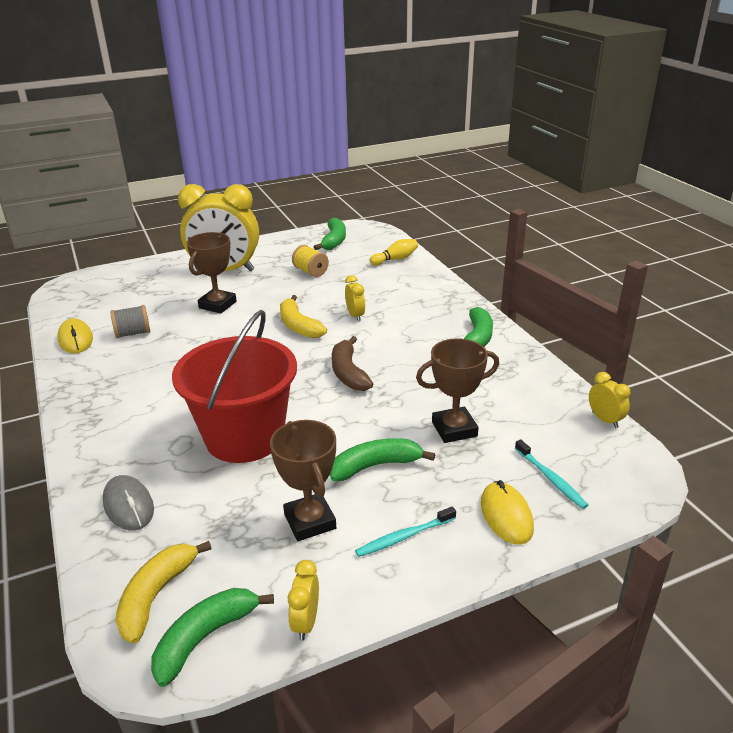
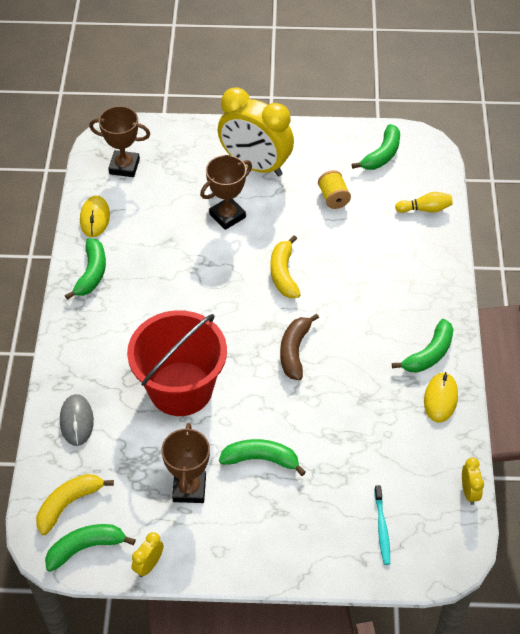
camera: 25 degrees right, 20 degrees up
grey spool [110,305,150,338] -> none
yellow clock [345,275,365,321] -> none
turquoise toothbrush [355,507,456,557] -> none
brown trophy [416,338,499,443] -> brown trophy moved to [89,106,150,177]
yellow mouse [481,480,534,545] -> yellow mouse moved to [424,372,458,422]
none -> green banana [65,238,106,300]

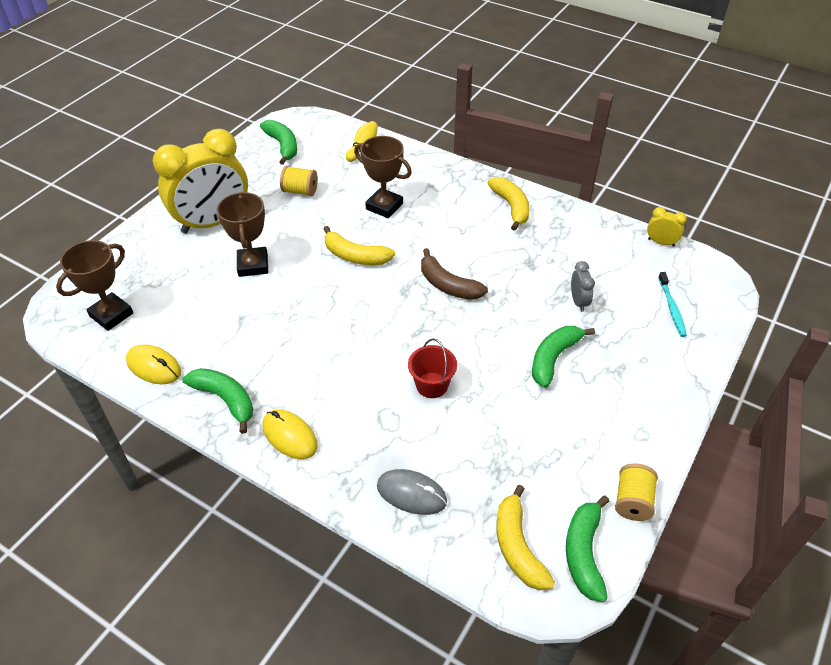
camera: 60 degrees left, 5 degrees down
red bucket [127,310,227,416] -> red bucket [408,338,457,398], size x0.44
yellow clock [132,532,164,577] -> yellow spool [615,463,658,521]
brown trophy [161,423,210,503] -> brown trophy moved to [354,136,412,218]
turquoise toothbrush [374,485,390,565] -> turquoise toothbrush turned 60 degrees clockwise [658,272,687,337]
green banana [392,319,454,373] -> yellow banana [488,177,530,231]
yellow mouse [424,372,458,422] -> yellow mouse moved to [263,409,318,459]
none -> grey clock [571,261,595,312]

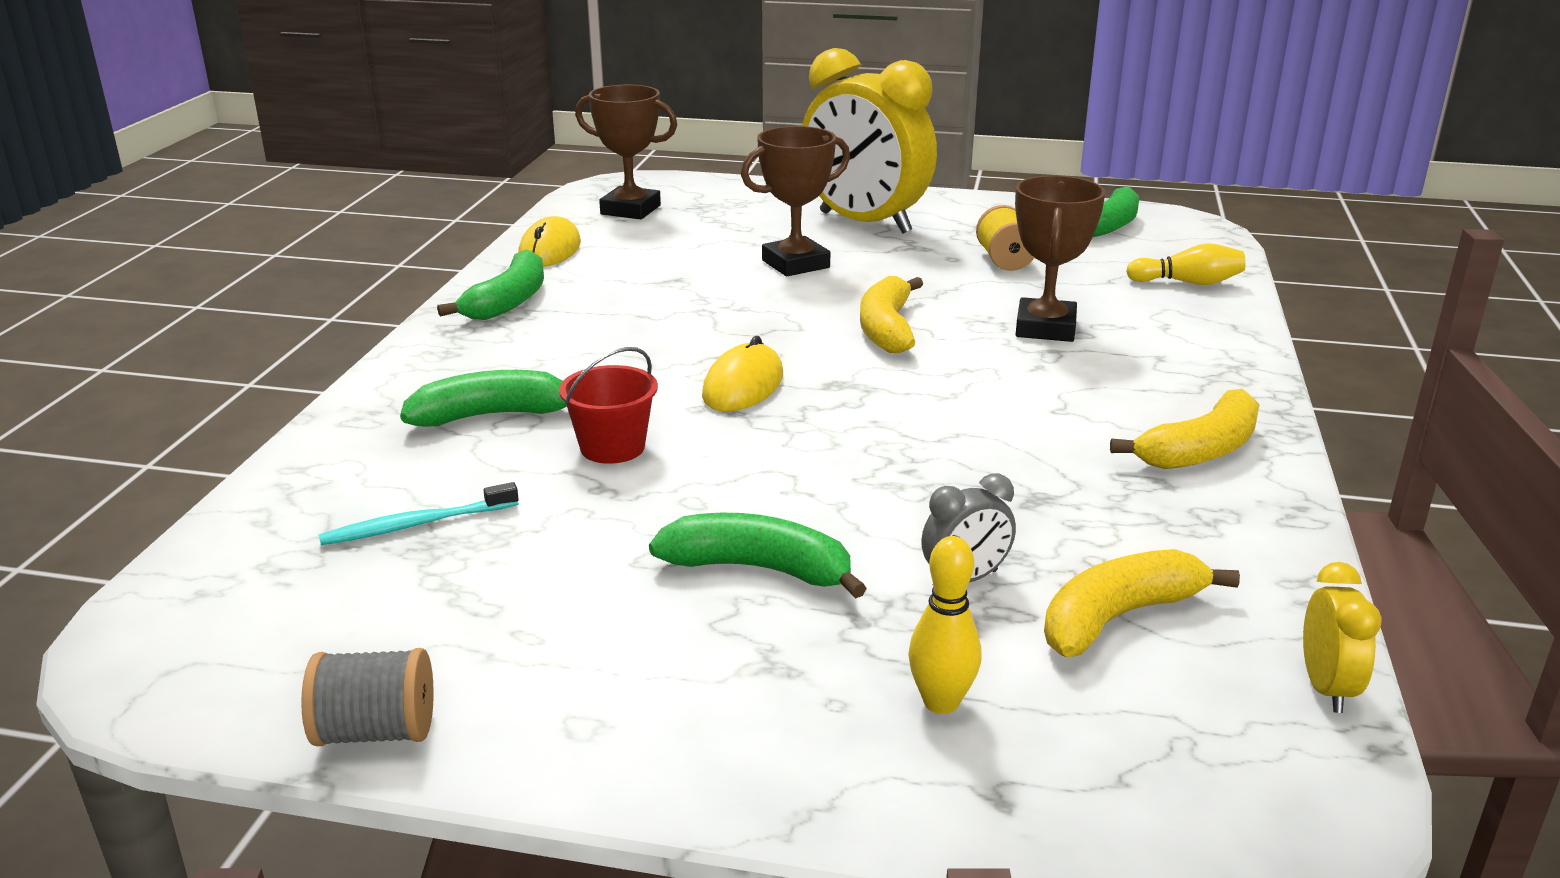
camera: 70 degrees right, 20 degrees down
yellow mouse [263,409,318,459] -> yellow mouse moved to [702,336,783,412]
grey mouse [377,469,447,515] -> none
brown banana [421,248,488,300] -> none
yellow banana [496,485,555,590] -> yellow banana moved to [1044,549,1240,657]
green banana [566,495,609,602] -> green banana moved to [400,370,567,427]
yellow spool [615,463,658,521] -> grey spool [301,648,434,746]
turquoise toothbrush [658,272,687,337] -> turquoise toothbrush moved to [319,482,519,545]
none -> yellow bowling pin [908,536,981,714]

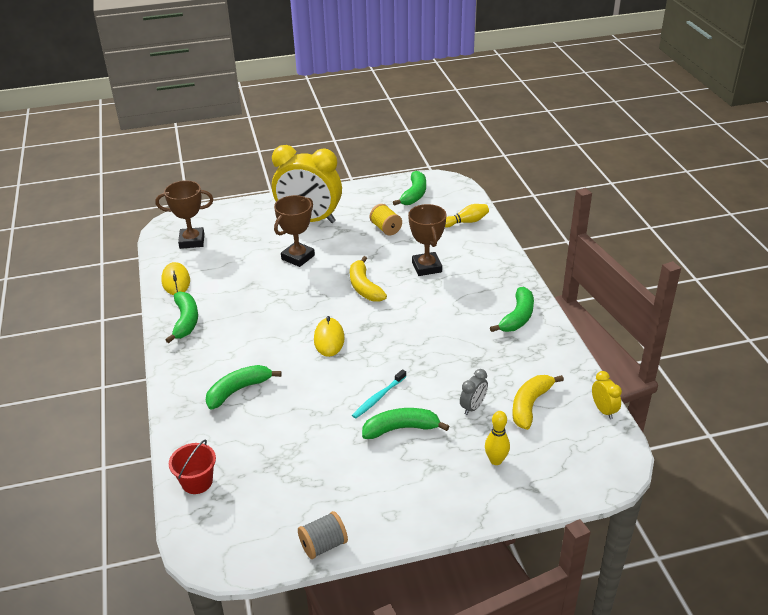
camera: 25 degrees left, 10 degrees up
turquoise toothbrush [319,482,519,545] -> turquoise toothbrush moved to [352,369,406,418]
red bucket [559,347,658,464] -> red bucket moved to [169,440,216,494]
yellow banana [1110,389,1260,469] -> green banana [490,287,534,332]

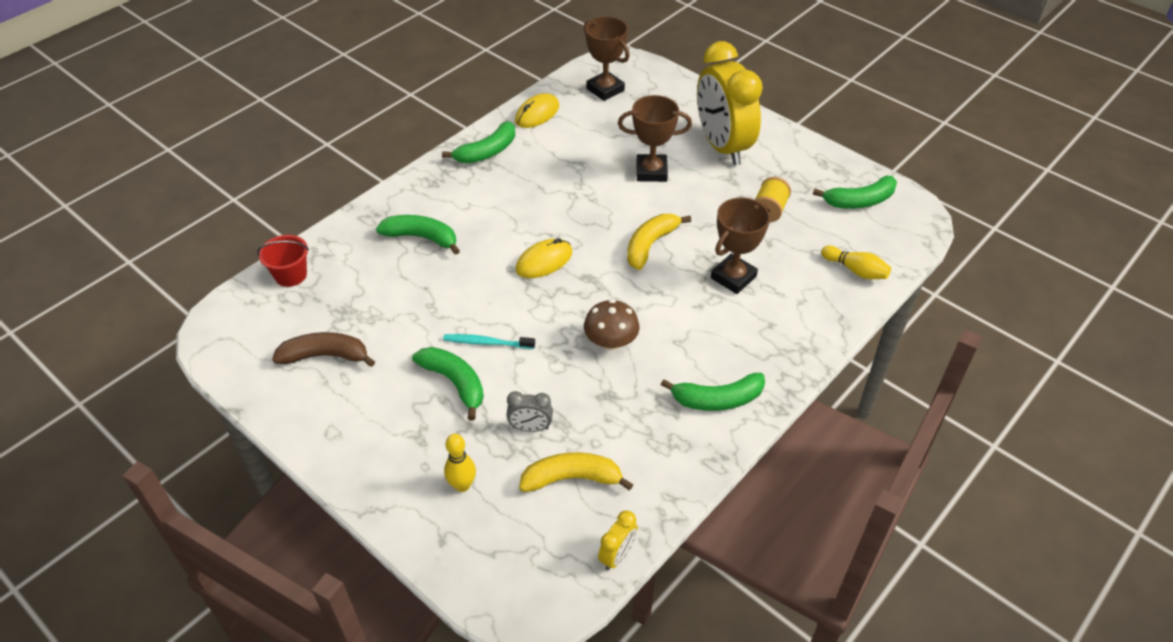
camera: 55 degrees right, 10 degrees up
grey spool [298,511,348,559] -> none
none -> brown banana [272,332,375,367]
none -> brown mushroom [584,299,639,350]

